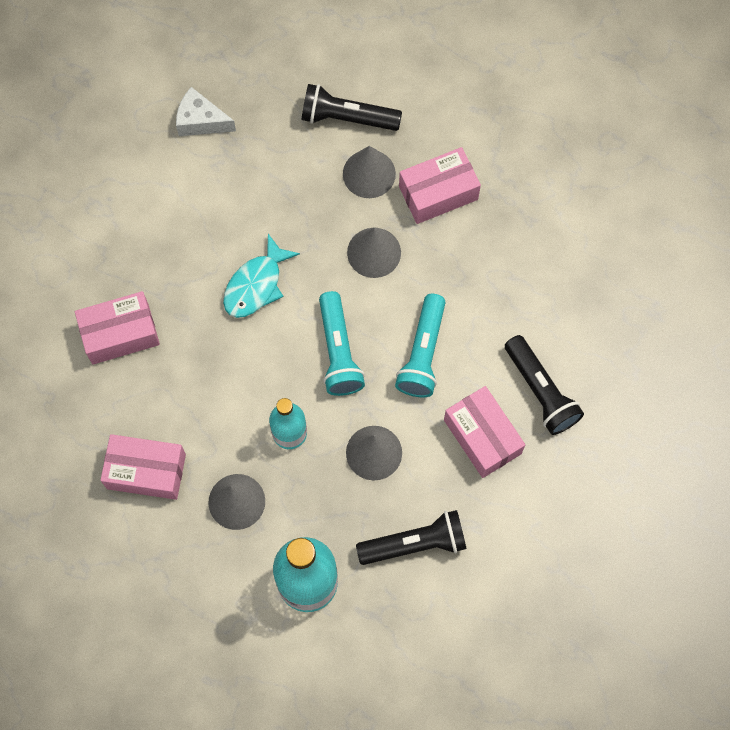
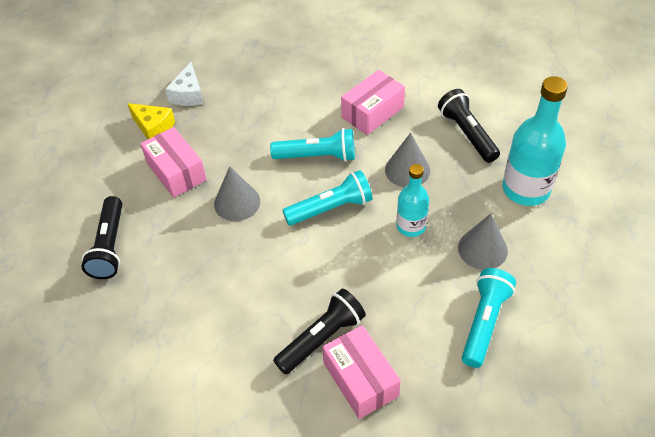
camera: 100 degrees left, 20 degrees down
pink box [100,434,186,500] -> turquoise flashlight [462,268,516,368]
white cheese [176,87,236,136] -> white cheese moved to [165,62,203,106]
turquoise fish [223,234,300,318] -> none
grey cone [343,146,396,198] -> none
black flashlight [505,335,584,435] -> black flashlight moved to [273,288,366,374]
none -> yellow cheese [127,103,175,139]

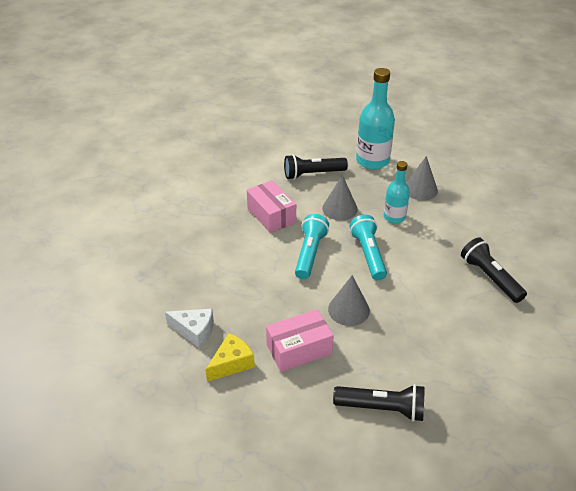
camera: 80 degrees left, 10 degrees down
pink box [322,325,401,419] -> none
turquoise flashlight [462,268,516,368] -> none

